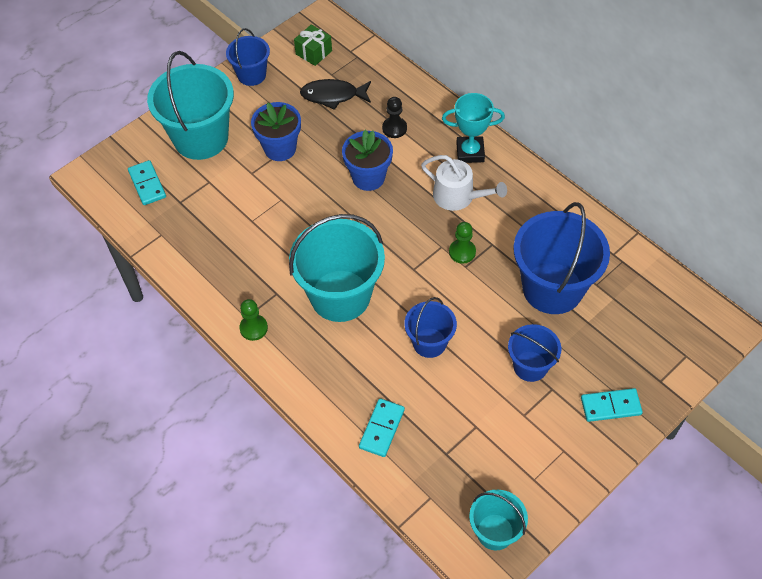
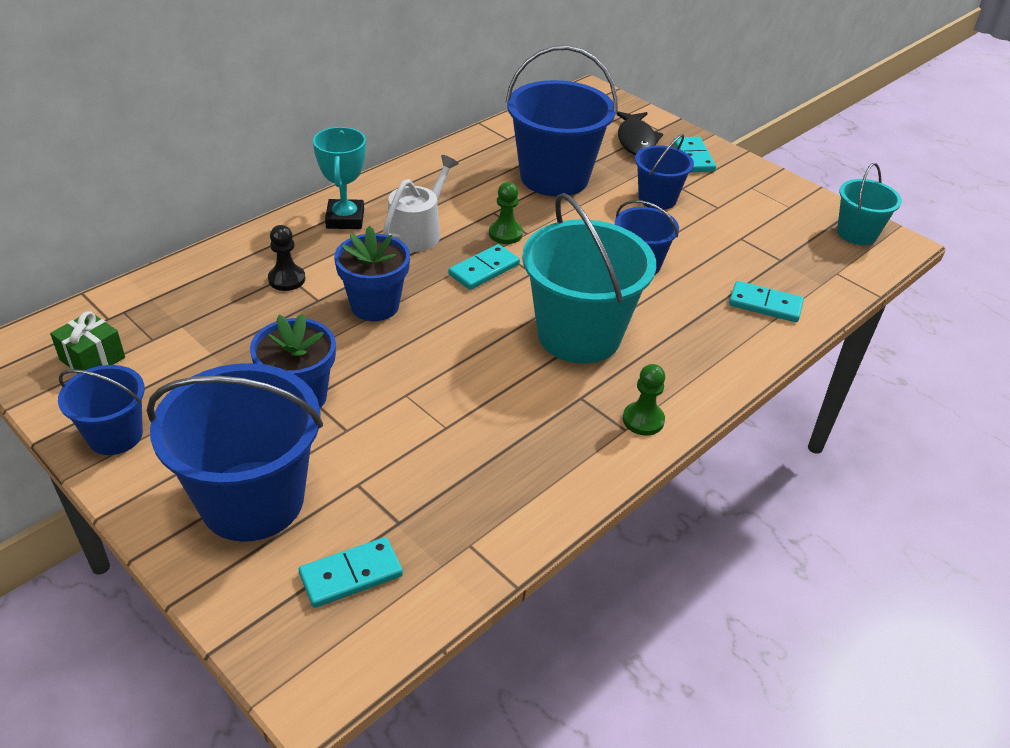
camera: 95 degrees left, 15 degrees down
turquoise bucket [147,51,234,160] -> blue bucket [147,363,323,542]
black fish [300,79,371,110] -> black fish moved to [617,111,663,155]
none -> turquoise domino [449,244,520,290]

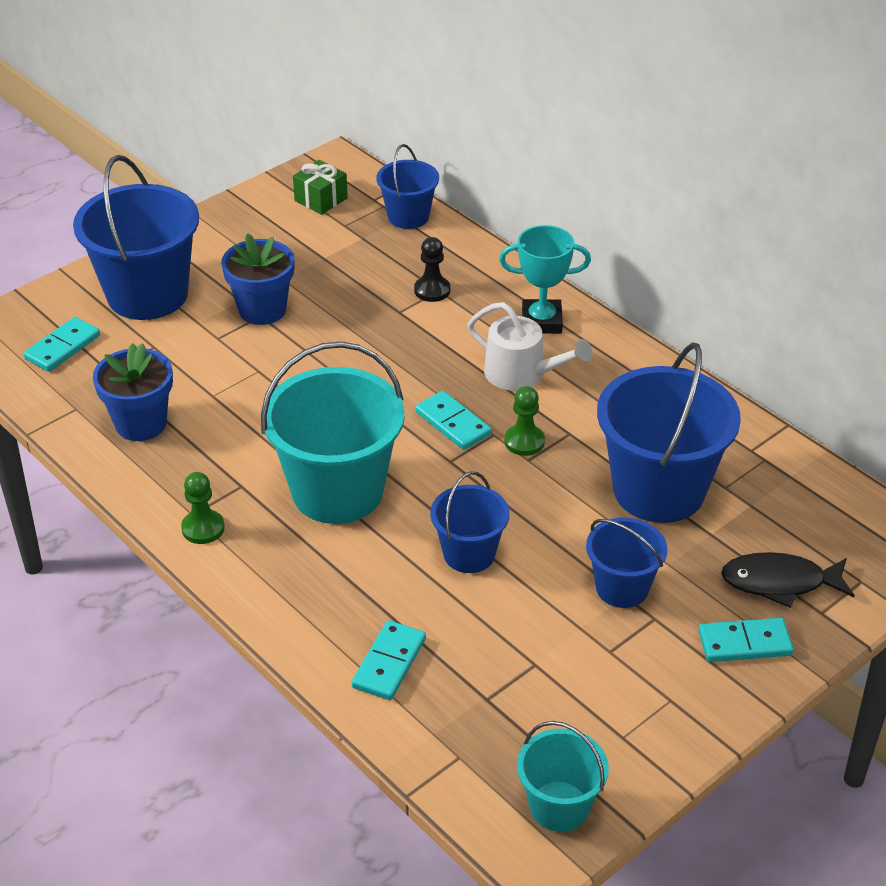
camera: 95 degrees right, 0 degrees up
blue bucket [58,365,145,455] -> blue bucket moved to [377,144,439,229]
turquoise domino [299,537,403,608] -> turquoise domino turned 60 degrees clockwise [23,317,100,372]
blue flower pot [334,226,410,321] -> blue flower pot moved to [93,343,173,441]

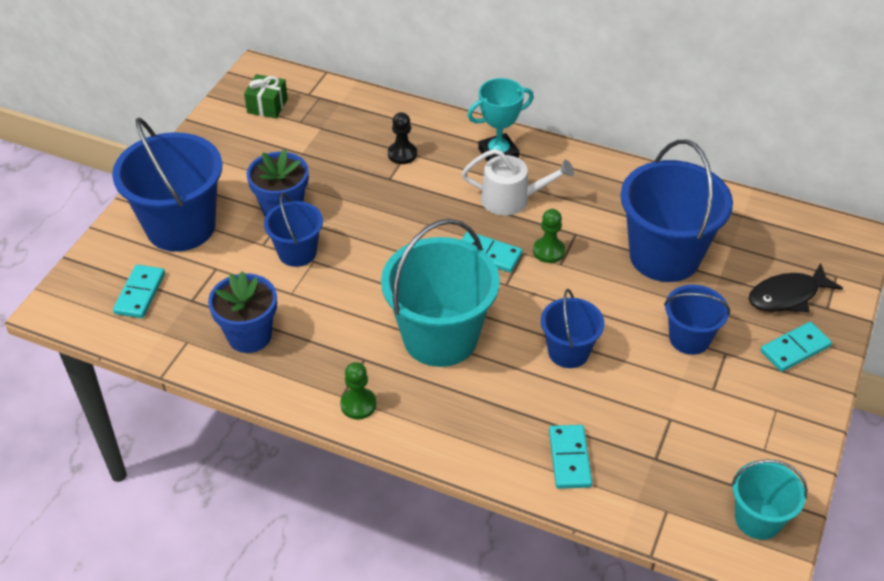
camera: 25 degrees left, 5 degrees up
blue bucket [377,144,439,229] -> blue bucket moved to [264,193,323,267]

